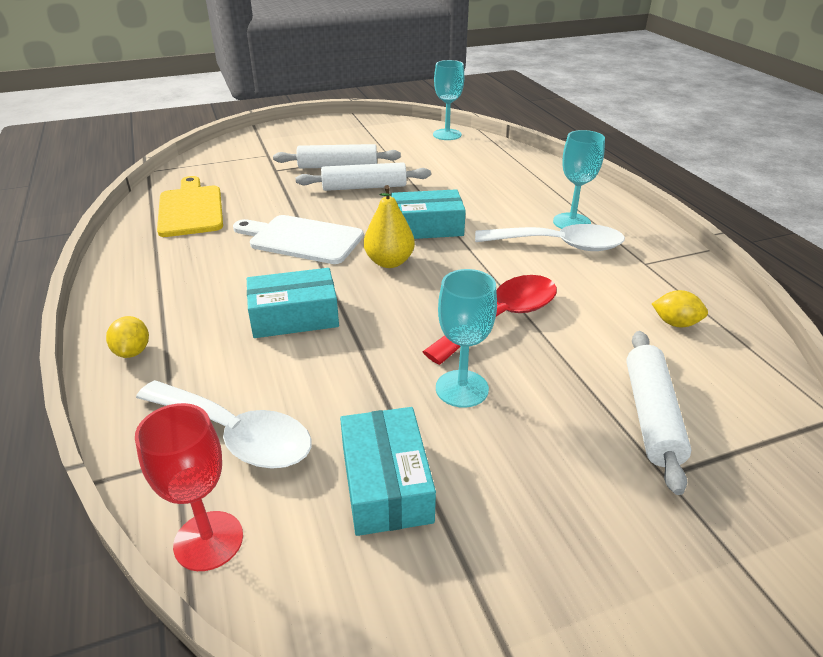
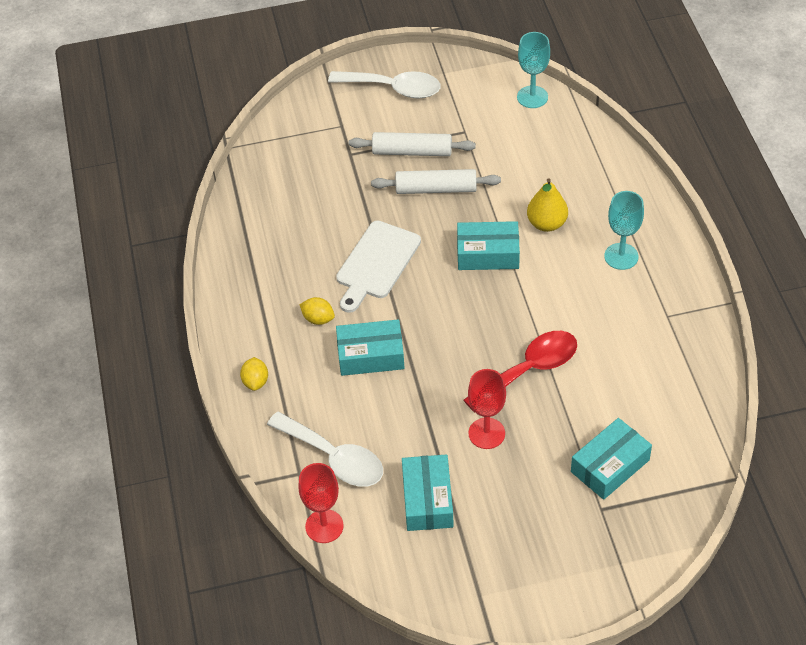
camera: 10 degrees right, 15 degrees up
yellow cutting board [157,176,223,237] -> none
white cutting board [233,215,364,264] -> white cutting board turned 90 degrees counterclockwise [336,221,421,313]
yellow pear [364,185,415,268] -> yellow pear moved to [527,178,568,232]
turquoise goblet [436,269,497,408] -> red goblet [468,369,506,449]
white spoon [475,224,625,251] -> white spoon moved to [328,71,441,99]
white rolling pin [626,331,691,495] -> turquoise box [571,418,652,500]
yellow lemon [652,290,708,327] -> yellow lemon moved to [299,297,335,325]

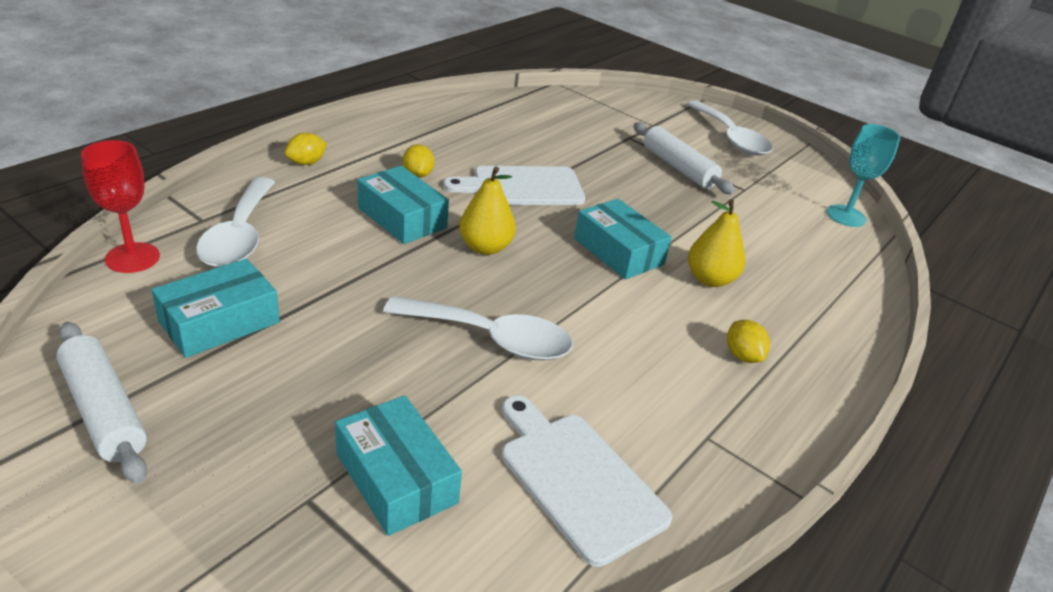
camera: 45 degrees right, 15 degrees down
white rolling pin [371,169,501,194] -> white rolling pin moved to [56,322,147,484]
red spoon [464,331,577,412] -> white spoon [383,296,573,361]
red goblet [468,369,506,449] -> none
turquoise box [571,418,652,500] -> turquoise box turned 45 degrees clockwise [335,395,462,536]
turquoise goblet [604,191,644,270] -> yellow lemon [727,320,770,363]
none -> yellow pear [459,167,516,255]
none -> white cutting board [502,395,672,567]

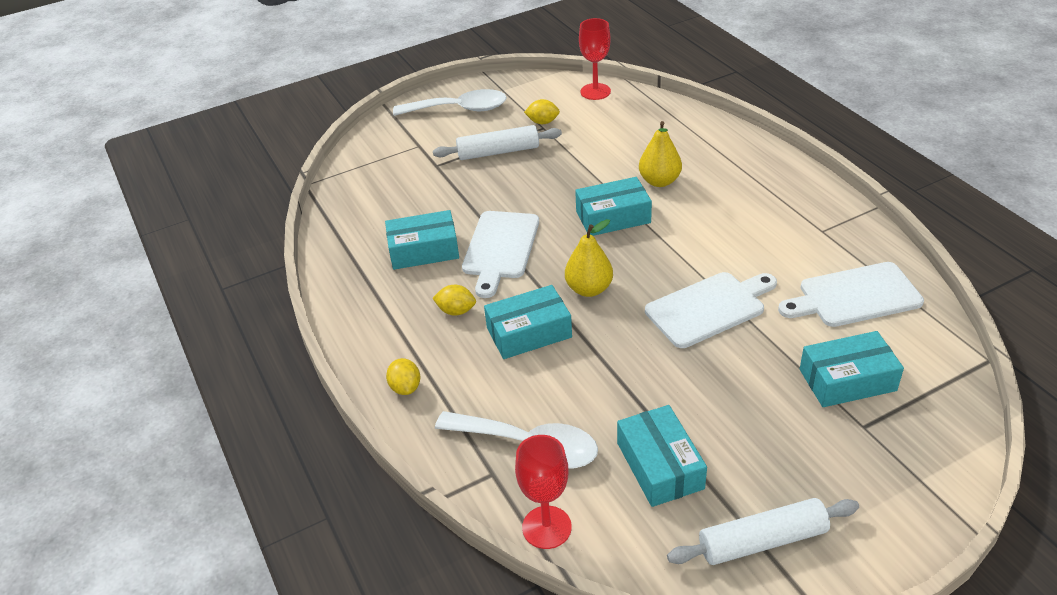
camera: 60 degrees left, 5 degrees up
white spoon [383,296,573,361] -> white cutting board [645,272,777,348]
yellow lemon [727,320,770,363] -> yellow lemon moved to [524,99,560,124]
turquoise goblet [827,124,900,227] -> red goblet [579,18,611,100]
none -> turquoise box [385,210,459,270]

